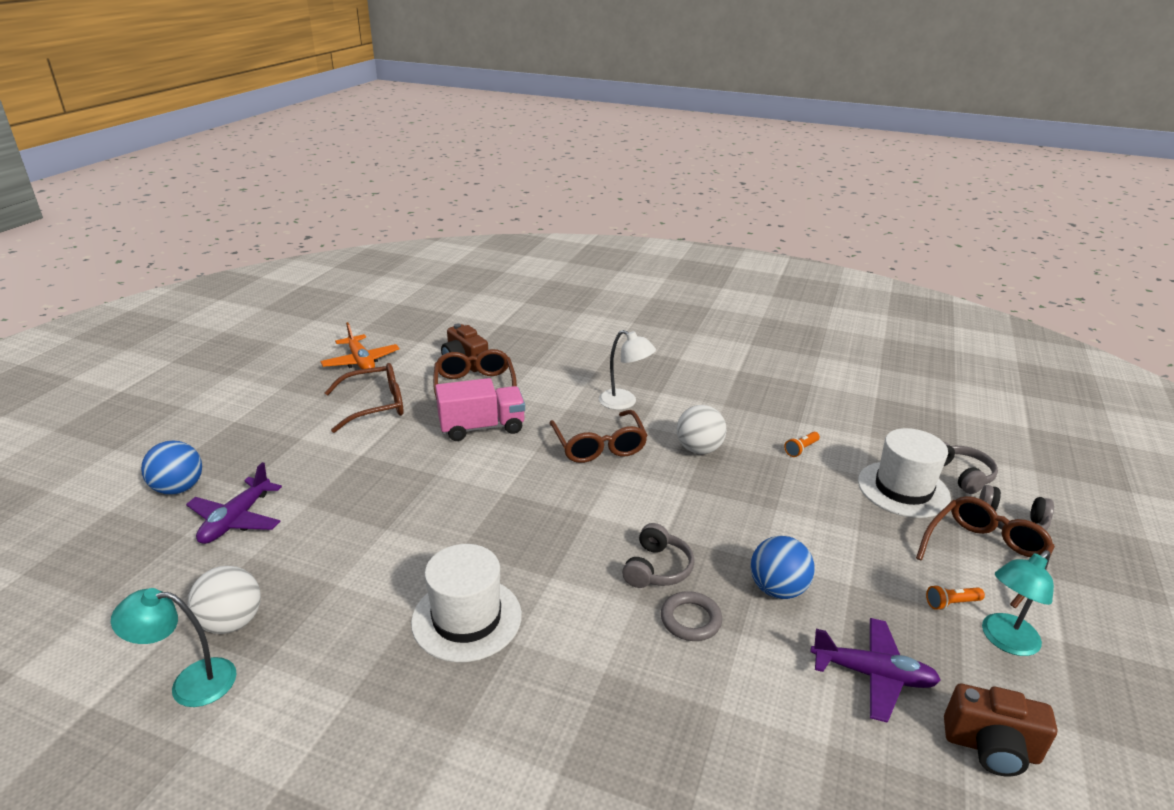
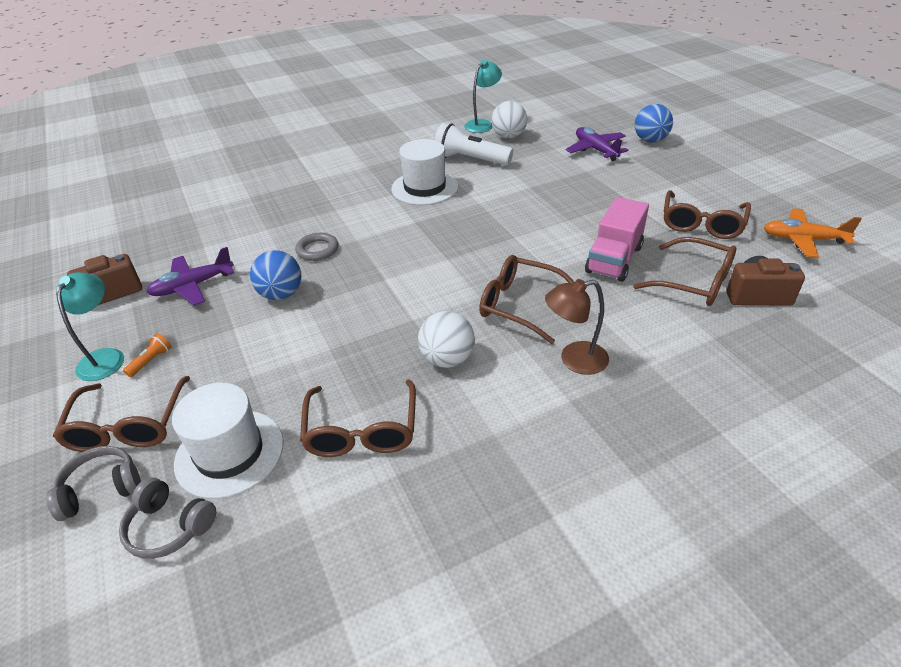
camera: 135 degrees right, 10 degrees up
white lamp [599,330,656,410] -> brown lamp [545,279,609,375]
grey headphones [622,523,694,588] -> none
orange flashlight [784,432,820,457] -> brown glasses [300,379,416,457]
none -> white flashlight [435,123,513,166]

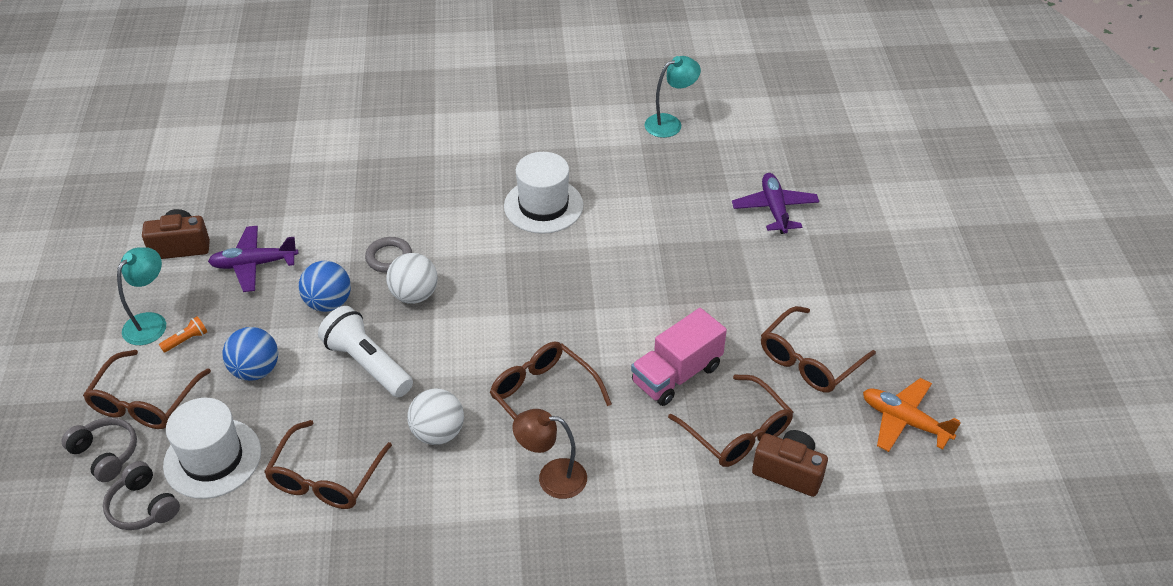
camera: 20 degrees right, 5 degrees up
grey headphones [46,446,141,521] -> grey headphones turned 45 degrees clockwise [62,417,137,482]
white flashlight [435,123,513,166] -> white flashlight moved to [318,306,413,397]
white ball [491,101,527,139] -> white ball moved to [386,253,438,304]
blue ball [635,104,673,142] -> blue ball moved to [222,327,278,381]

